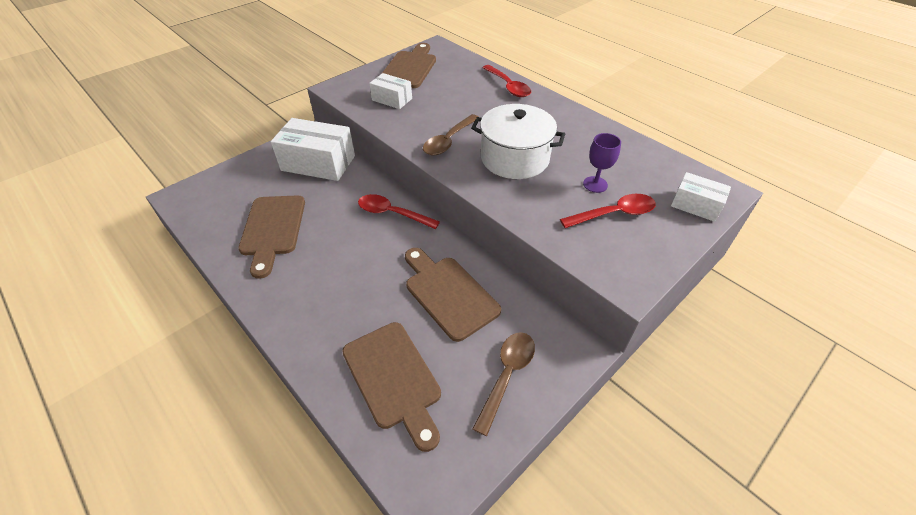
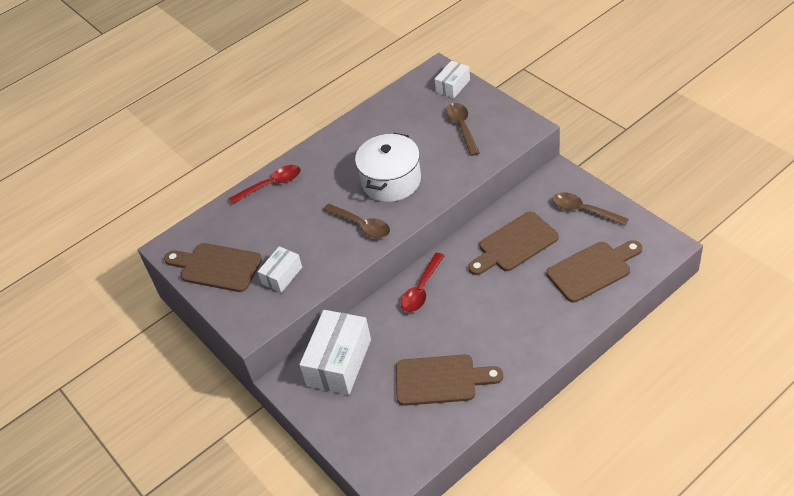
camera: 80 degrees left, 0 degrees up
red spoon [560,194,656,228] -> brown spoon [446,103,479,156]
purple goblet [583,133,621,193] -> none

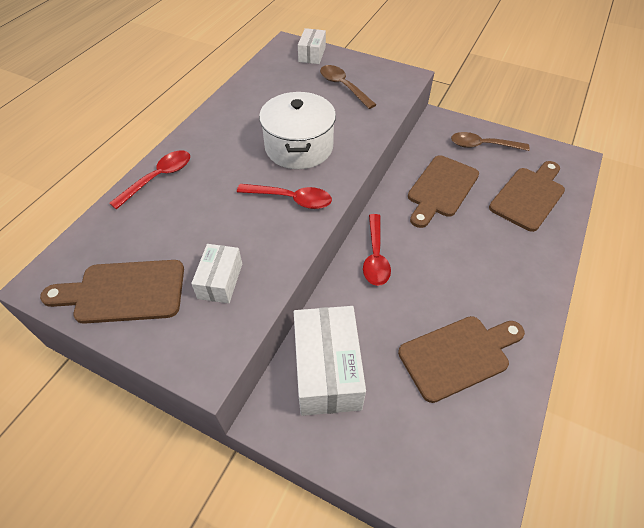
camera: 30 degrees left, 5 degrees up
brown spoon [323,204,390,238] -> red spoon [237,184,332,209]

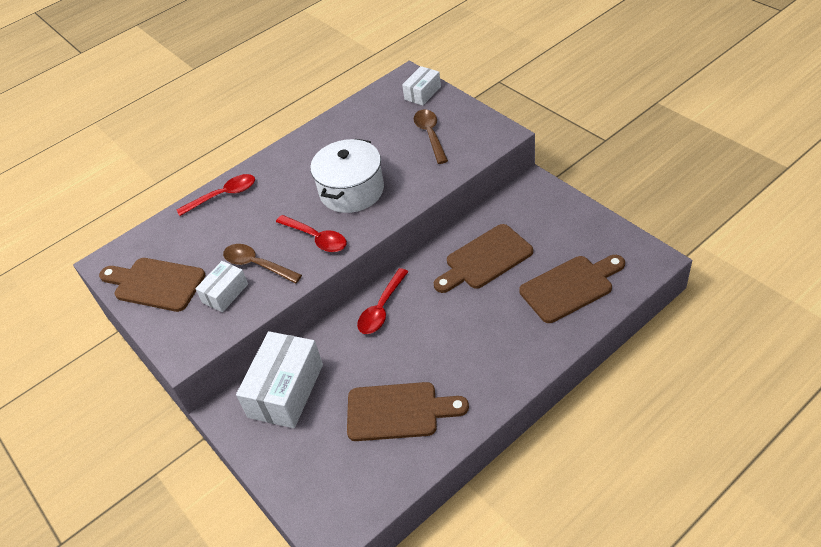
camera: 30 degrees right, 5 degrees down
brown spoon [451,132,530,151] -> brown spoon moved to [223,244,302,283]

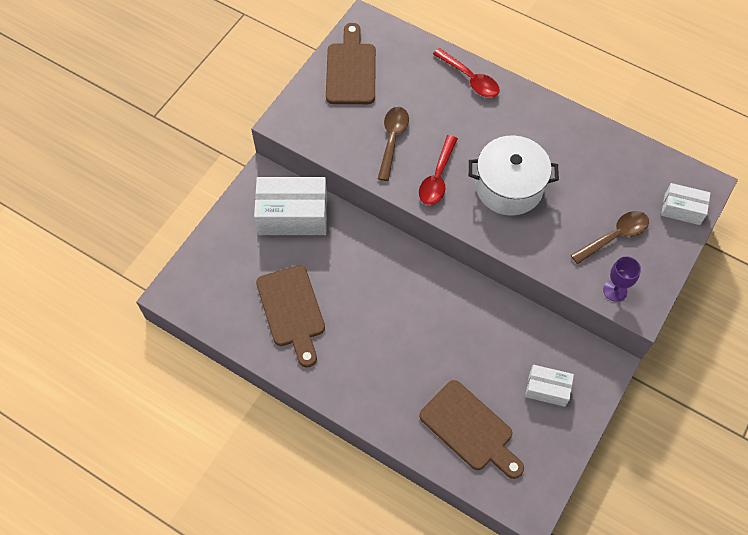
camera: 65 degrees right, 15 degrees up
white box [195,261,248,312] -> white box moved to [525,365,574,407]
red spoon [357,268,408,334] -> none
brown cutting board [434,224,533,293] -> none
none -> purple goblet [603,257,641,302]

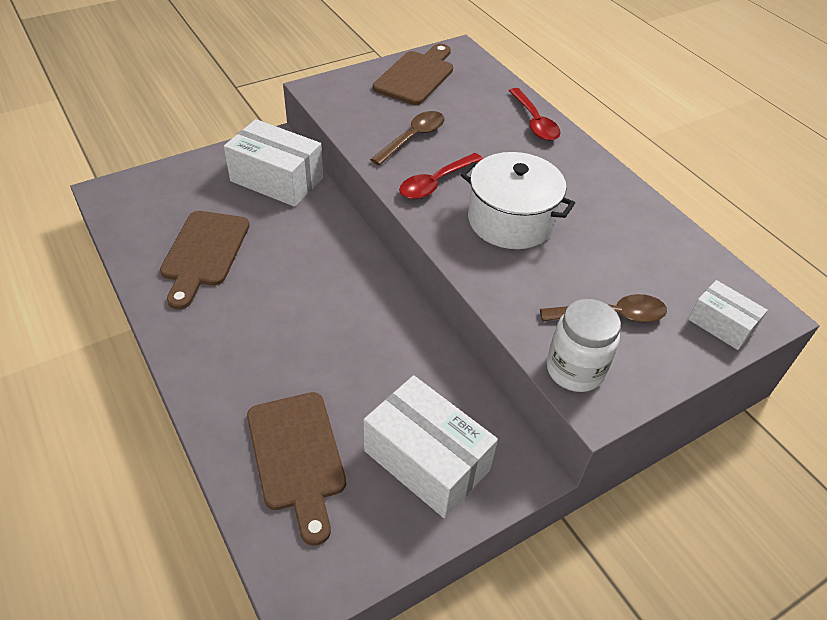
camera: 25 degrees right, 15 degrees down
white box [525,365,574,407] -> white box [364,375,498,518], size x1.81
purple goblet [603,257,641,302] -> white jar [547,299,621,392]

